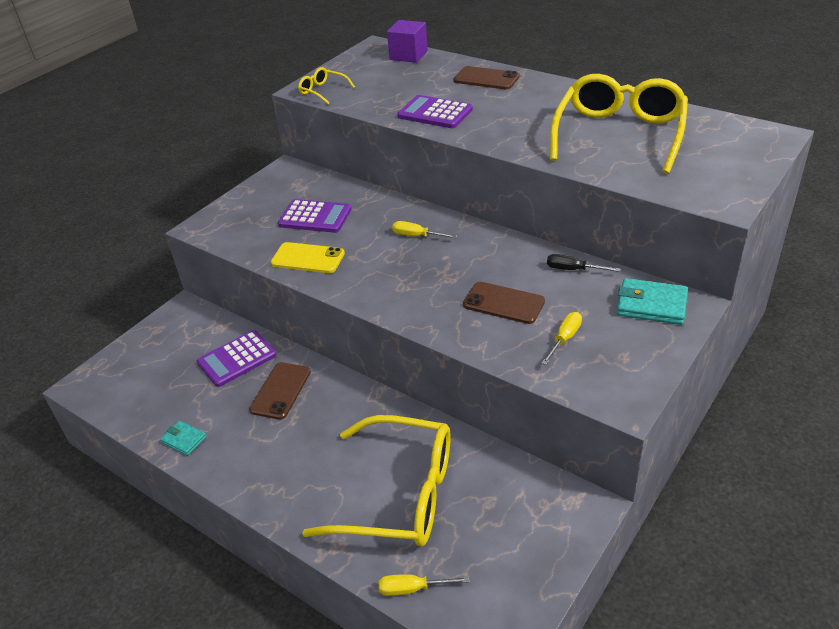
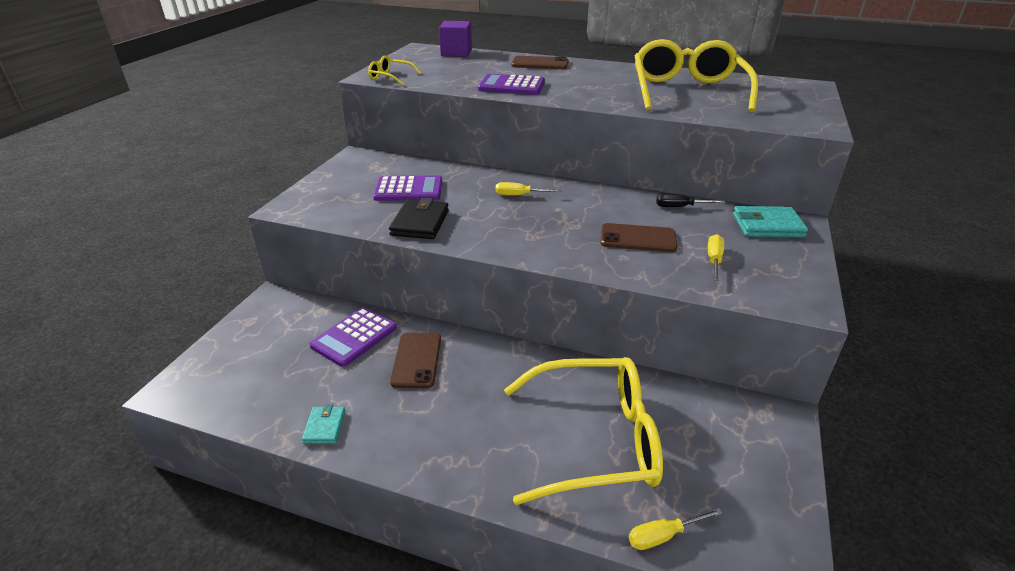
camera: 20 degrees left, 5 degrees down
turquoise wallet [160,421,207,456] -> turquoise wallet turned 75 degrees clockwise [302,405,345,444]
yellow phone [271,242,345,273] -> black wallet [389,198,449,239]

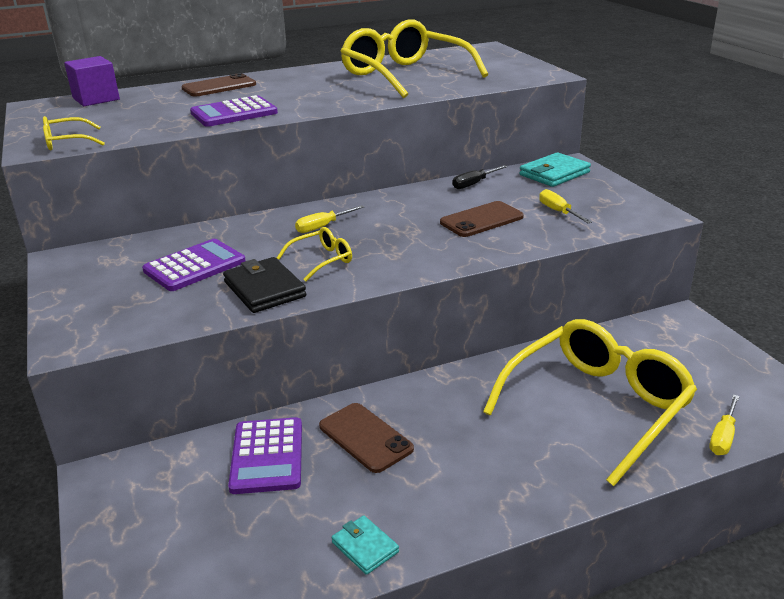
camera: 40 degrees left, 5 degrees down
none -> yellow glasses [277,227,352,282]

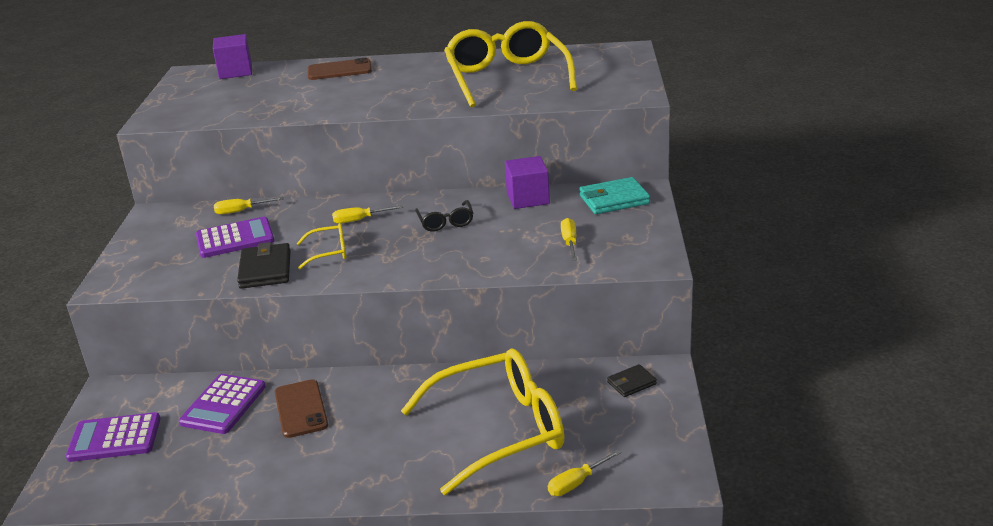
camera: 25 degrees right, 0 degrees up
yellow glasses [43,116,105,150] -> none
purple calculator [190,95,278,127] -> purple calculator moved to [66,412,160,462]
turquoise wallet [332,515,399,575] -> none
brown phone [440,201,524,237] -> none
black screwdriver [452,165,508,189] -> purple cube [505,156,550,209]
none -> yellow screwdriver [214,197,284,214]
none -> black glasses [415,200,473,232]
none -> black wallet [607,364,657,397]

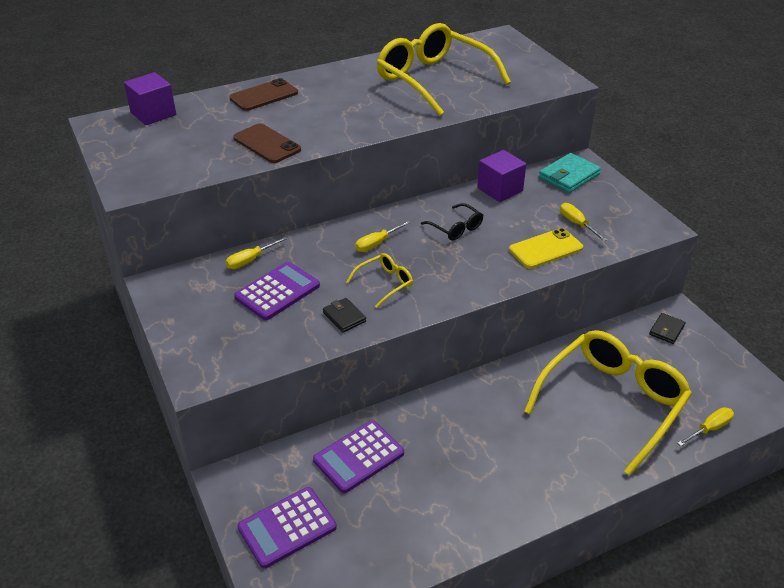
camera: 30 degrees left, 10 degrees up
purple calculator [179,374,266,434] -> purple calculator turned 60 degrees clockwise [313,420,404,493]
black wallet [237,242,291,289] -> black wallet [323,298,366,332], size x0.60
brown phone [275,379,328,438] -> brown phone moved to [233,123,301,163]
yellow screwdriver [548,450,621,496] -> yellow screwdriver turned 150 degrees counterclockwise [677,407,734,446]
none -> yellow phone [509,228,583,268]

